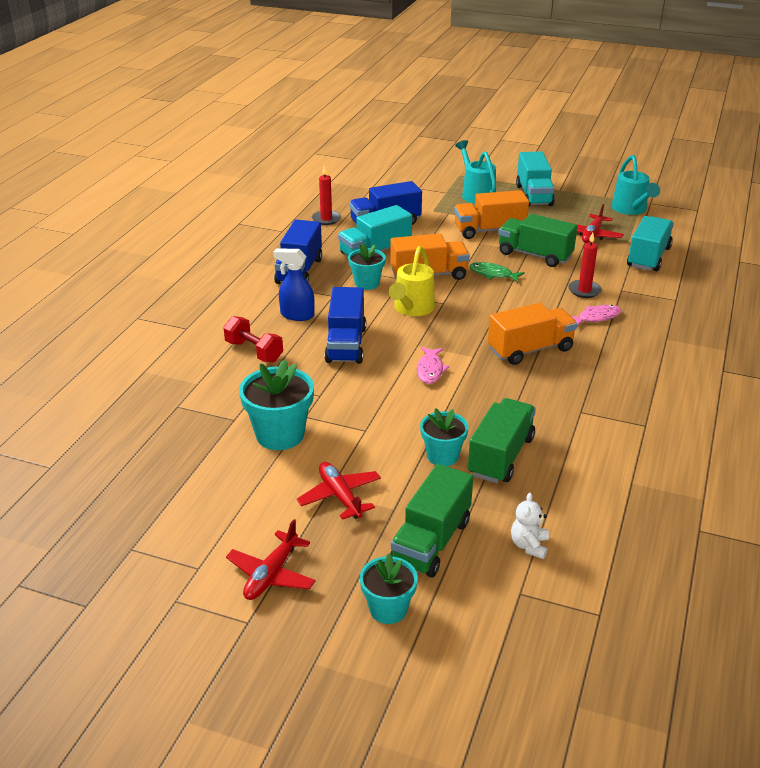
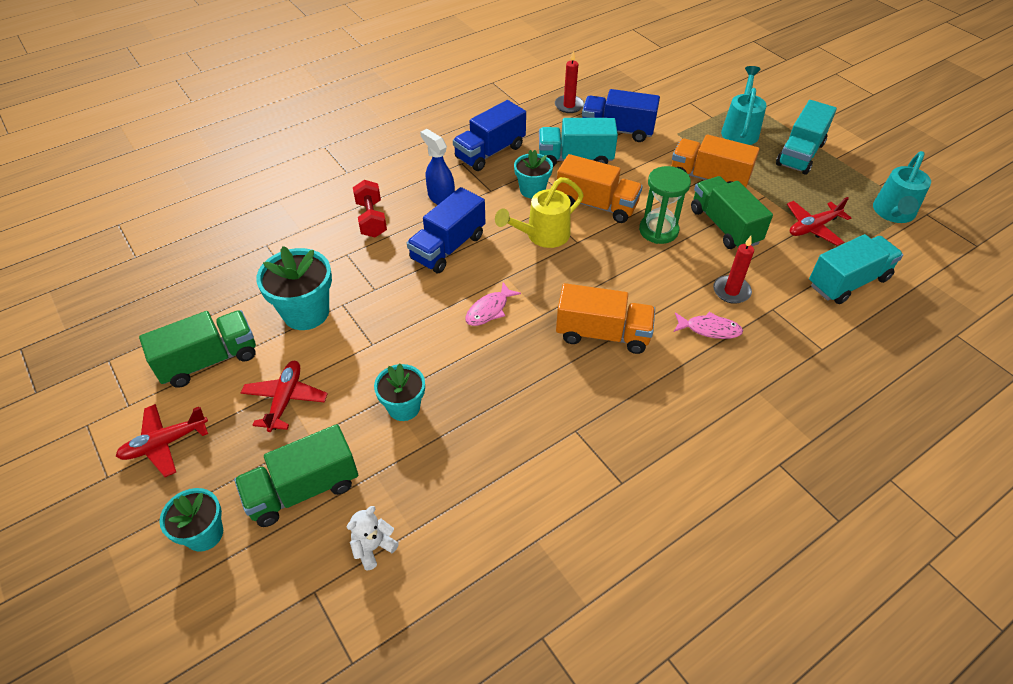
camera: 35 degrees right, 15 degrees up
green truck [468,398,536,483] -> green truck moved to [139,310,256,388]
green fish [470,262,525,282] -> green hourglass [639,166,691,244]

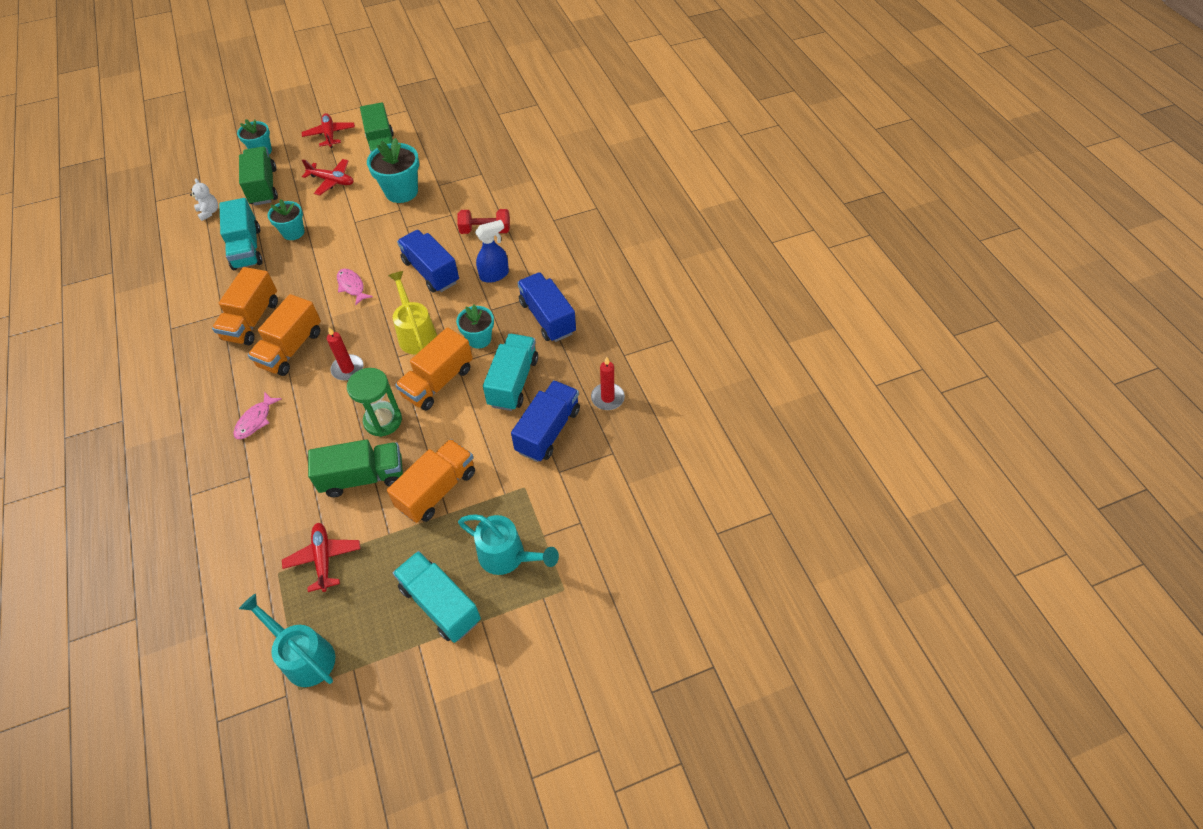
camera: 105 degrees right, 5 degrees up
red candle [713,236,754,304] -> red candle moved to [327,327,364,381]
turquoise truck [809,234,903,304] -> turquoise truck moved to [219,198,263,270]
none -> orange truck [212,267,278,345]

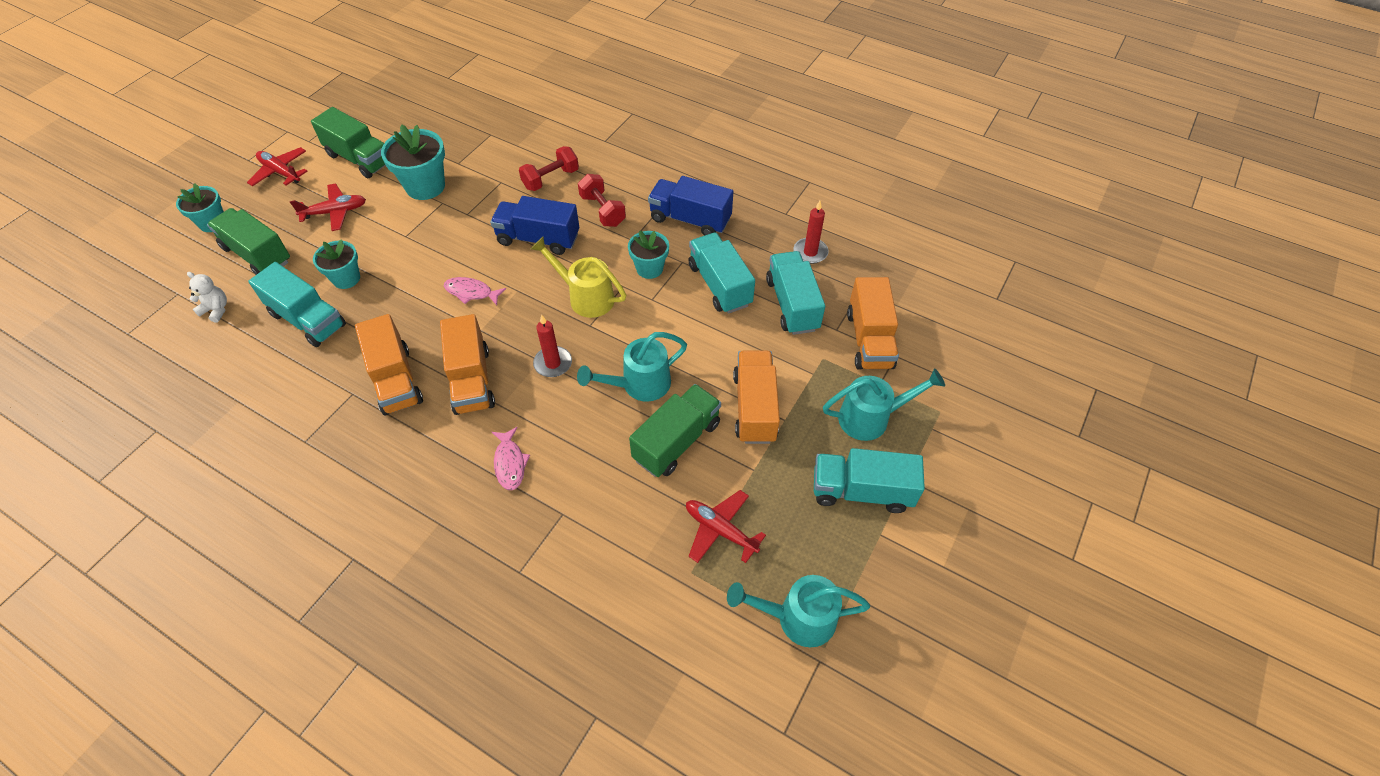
camera: 40 degrees left, 0 degrees up
green hourglass [347,368,402,437] -> turquoise watering can [577,332,687,402]
orange truck [395,327,473,411] -> orange truck moved to [847,277,899,370]
blue spray bottle [475,220,509,283] -> red dumbbell [578,174,626,227]
blue truck [511,380,580,462] -> turquoise truck [766,251,825,335]

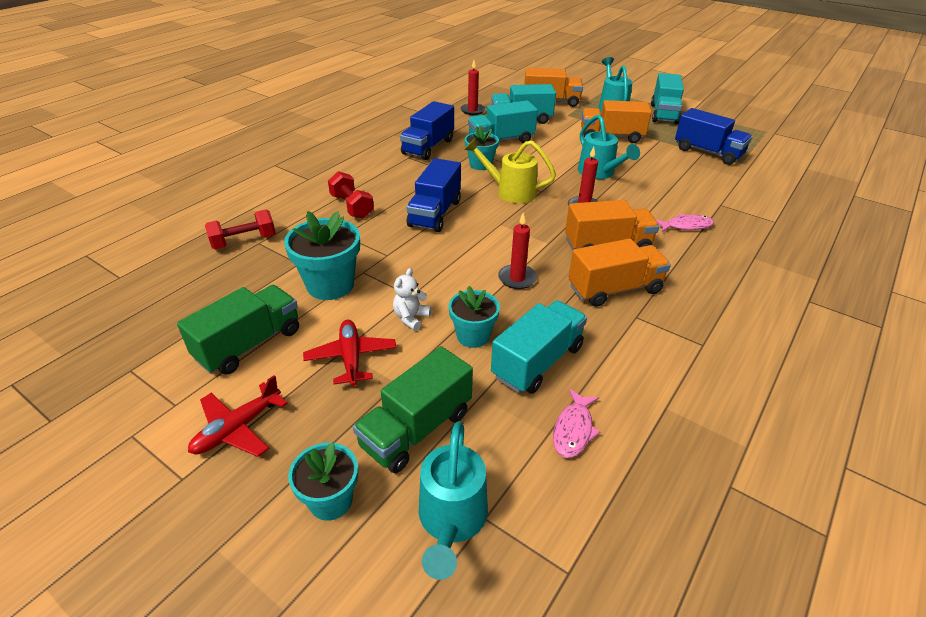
camera: 85 degrees left, 15 degrees down
white teddy bear [187,272,227,323] -> white teddy bear moved to [393,268,431,331]
pink fish [444,277,506,305] -> pink fish moved to [553,389,600,458]
yellow watering can [531,237,626,318] -> yellow watering can turned 75 degrees clockwise [464,139,556,203]
red dumbbell [578,174,626,227] -> red dumbbell moved to [205,210,276,249]
green truck [629,384,721,477] -> none
red plane [686,490,766,563] -> blue truck [675,108,752,165]
turquoise watering can [727,575,870,647] -> turquoise watering can moved to [419,421,488,580]
none -> red candle [498,213,537,289]

